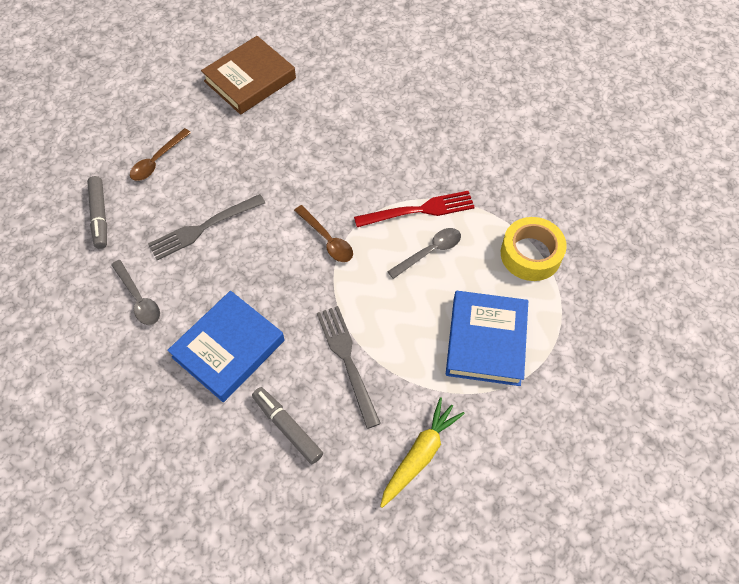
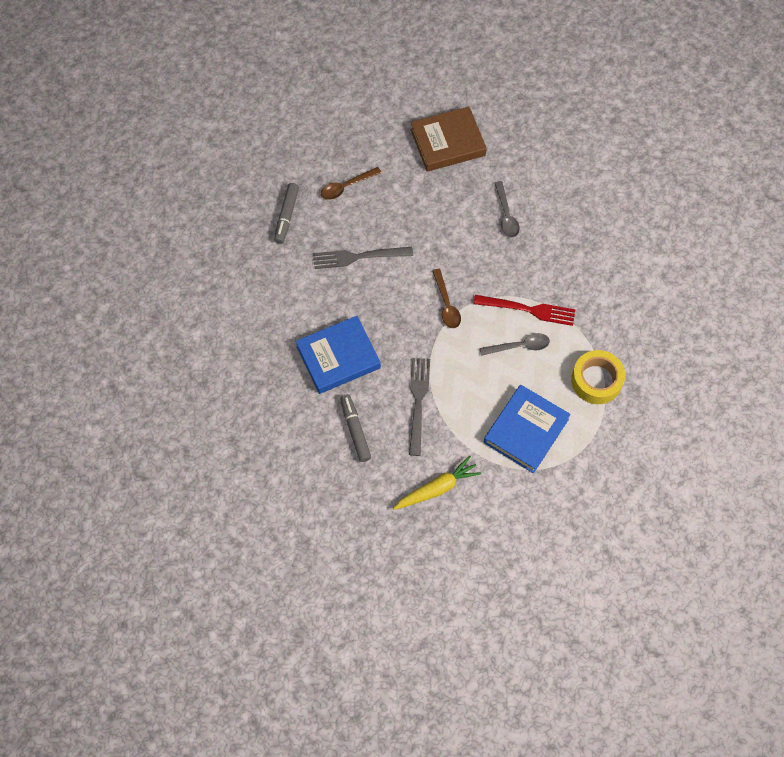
camera: 25 degrees right, 5 degrees up
grey spoon [111,260,160,325] -> grey spoon moved to [495,181,520,237]

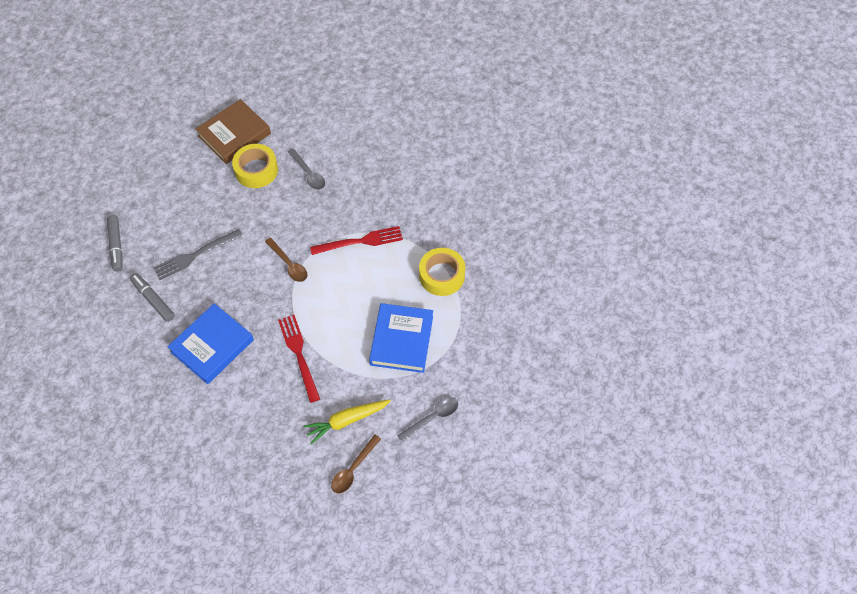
camera: 25 degrees left, 5 degrees down
brown spoon [321,167,381,200] -> brown spoon moved to [331,434,381,493]
grey marker [340,394,371,462] -> grey marker moved to [130,273,175,322]
yellow carrot [393,456,481,510] -> yellow carrot turned 150 degrees counterclockwise [303,400,391,444]
grey fork [409,358,430,456] -> red fork [278,315,320,403]
grey spoon [479,333,550,356] -> grey spoon moved to [397,397,458,442]
none -> yellow tape [232,144,278,188]

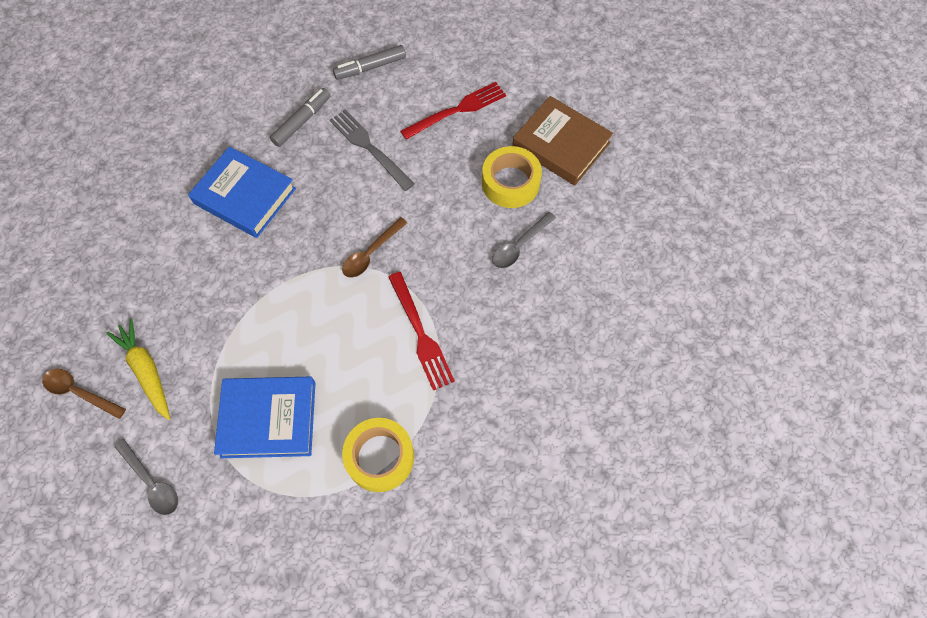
camera: 80 degrees right, 5 degrees up
red fork [278,315,320,403] -> red fork moved to [400,82,506,140]

